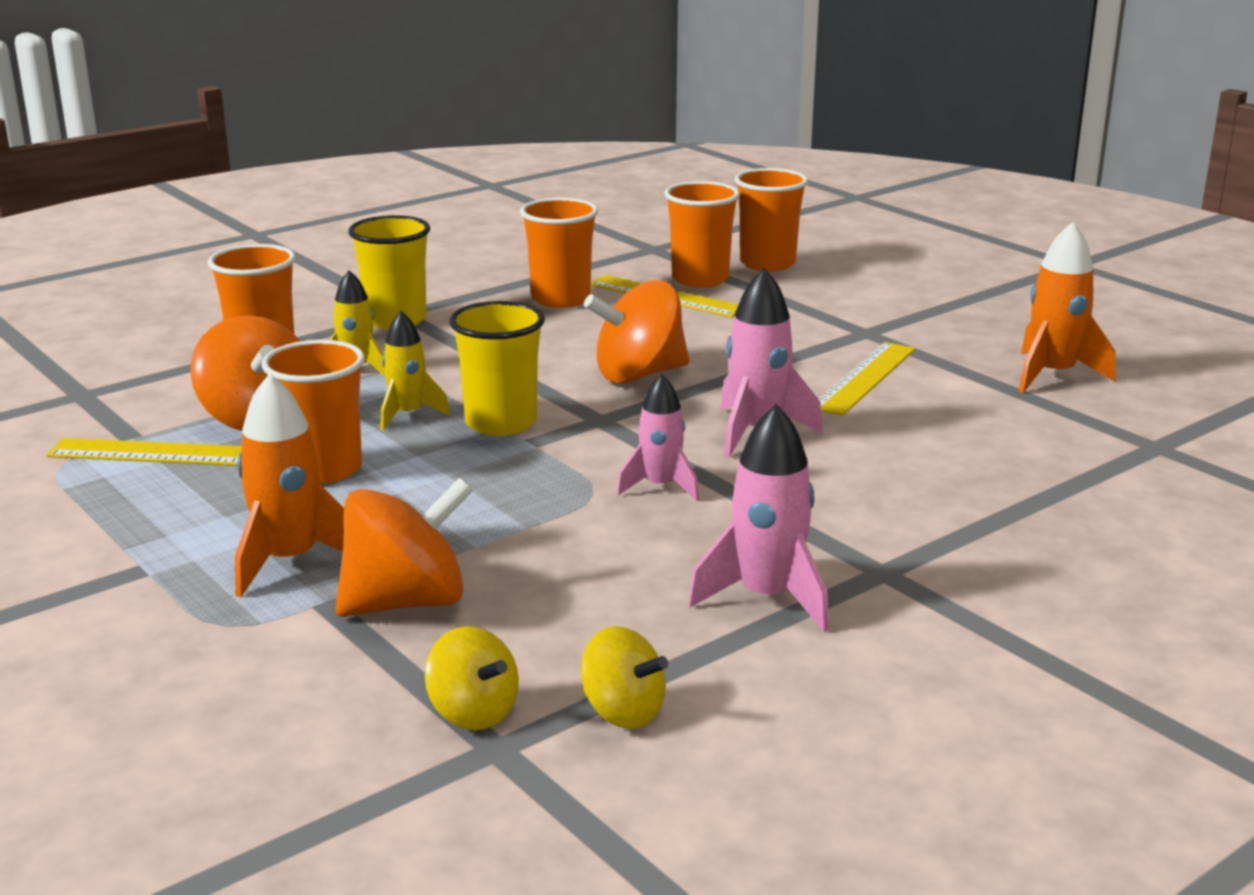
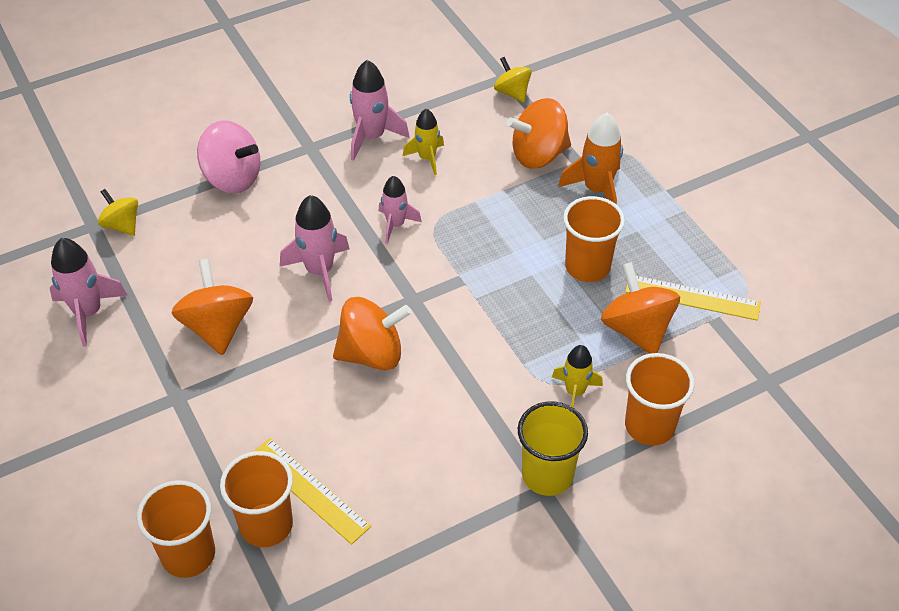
camera: 170 degrees left, 25 degrees up
yellow rocket [381,311,450,431] -> yellow rocket moved to [403,108,444,175]
yellow cup [449,301,545,436] -> none
orange cup [520,198,598,308] -> none
yellow spinning top [581,626,668,729] -> yellow spinning top moved to [98,189,138,236]
yellow ruler [818,342,915,416] -> orange spinning top [172,259,253,355]
orange rocket [1019,222,1116,393] -> pink rocket [50,238,127,347]
none -> pink spinning top [197,120,261,193]

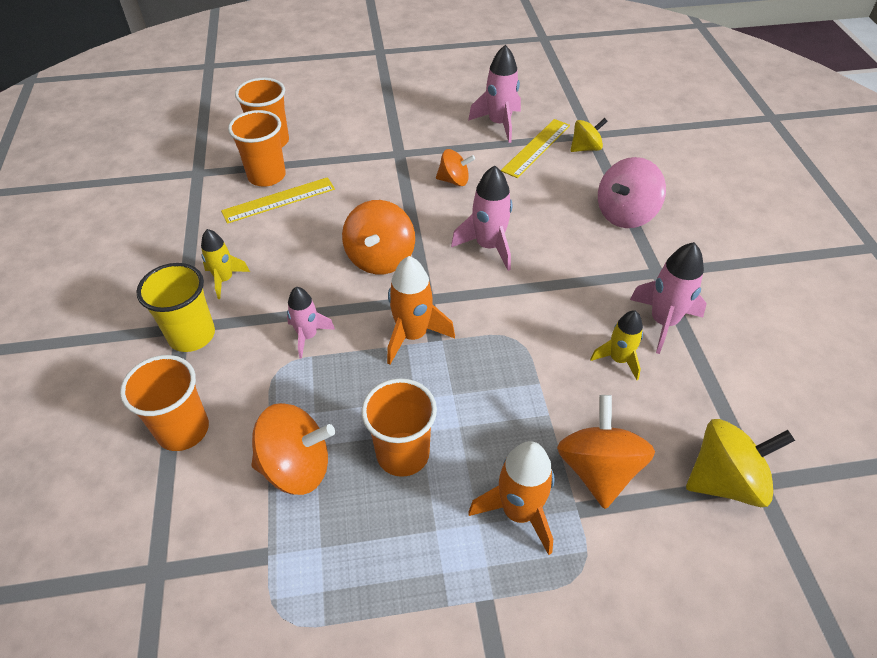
camera: 110 degrees right, 0 degrees up
orange spinning top [172,259,253,355] -> orange spinning top [436,149,475,186], size x0.61
pink rocket [379,176,422,244] -> pink rocket moved to [287,287,335,359]
yellow spinning top [494,57,532,102] -> yellow spinning top [686,419,795,507], size x1.65
yellow rocket [552,345,603,408] -> yellow rocket moved to [201,229,250,299]
yellow ruler [625,276,761,321] -> yellow ruler moved to [501,119,570,178]
none -> orange rocket [387,256,455,364]

